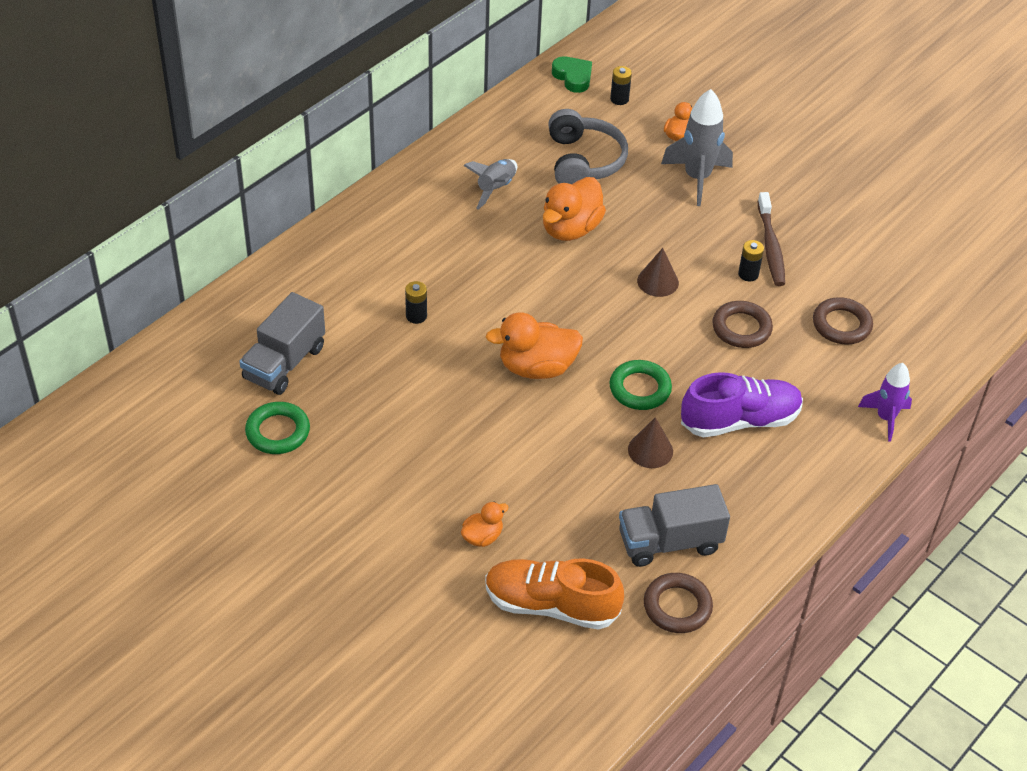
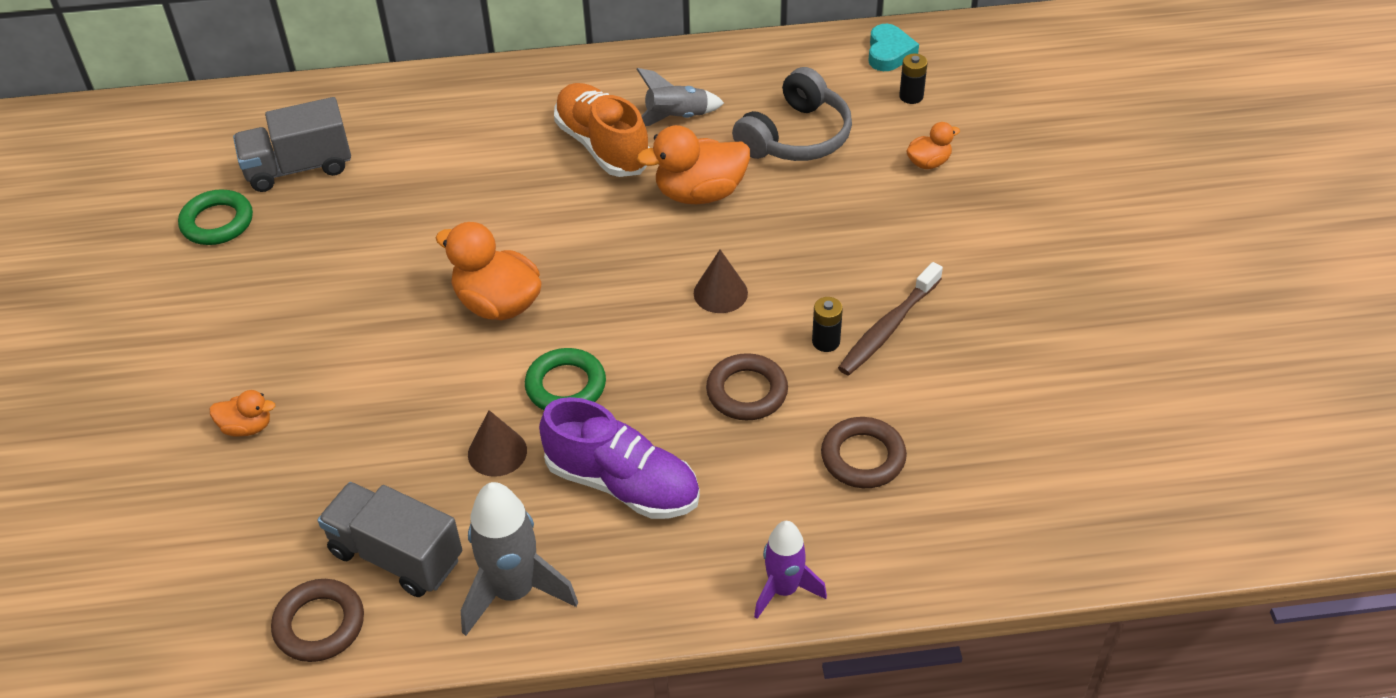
camera: 45 degrees right, 0 degrees up
black battery [405,281,427,324] -> none
orange shoe [485,558,624,630] -> orange shoe moved to [554,83,650,177]
green heart [552,56,592,93] -> turquoise heart [868,24,919,71]
grey rocket [661,89,733,206] -> grey rocket moved to [461,482,578,636]

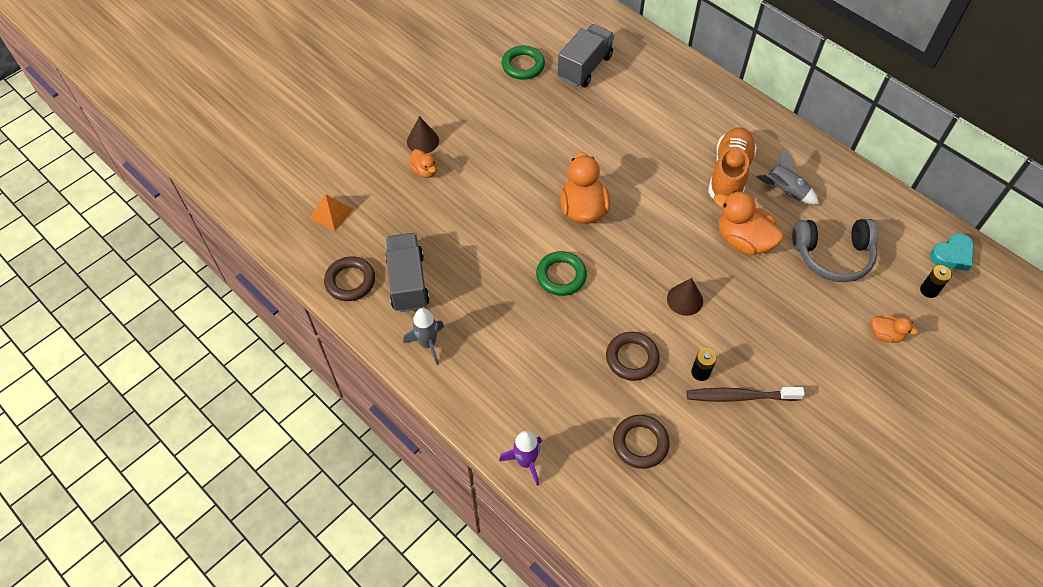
camera: 50 degrees right, 10 degrees up
grey truck [233,97,351,192] -> grey truck turned 90 degrees clockwise [558,24,614,87]
grey rocket [461,482,578,636] -> grey rocket [403,308,444,365], size x0.65
brown cone [468,410,527,477] -> brown cone moved to [407,116,439,153]
purple shoe [539,397,700,519] -> none
none -> orange pyramid [309,194,353,231]

